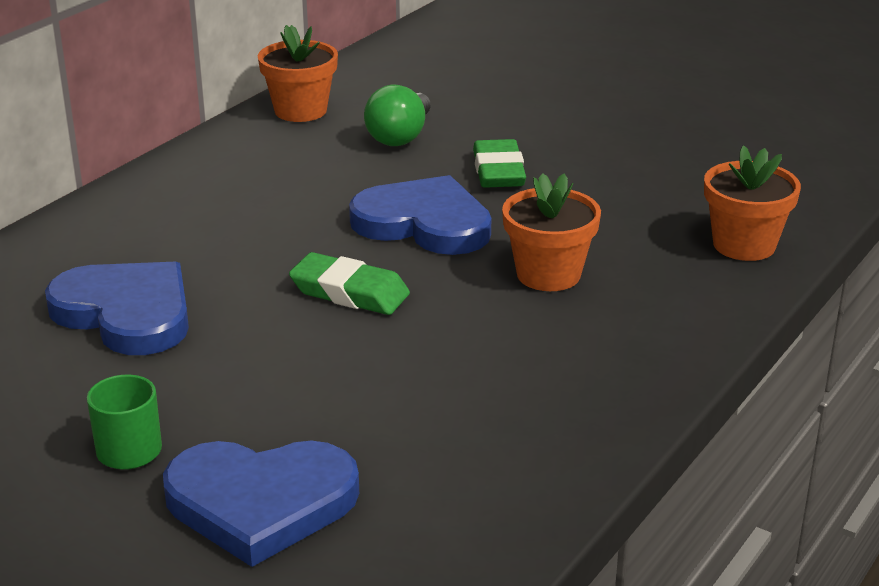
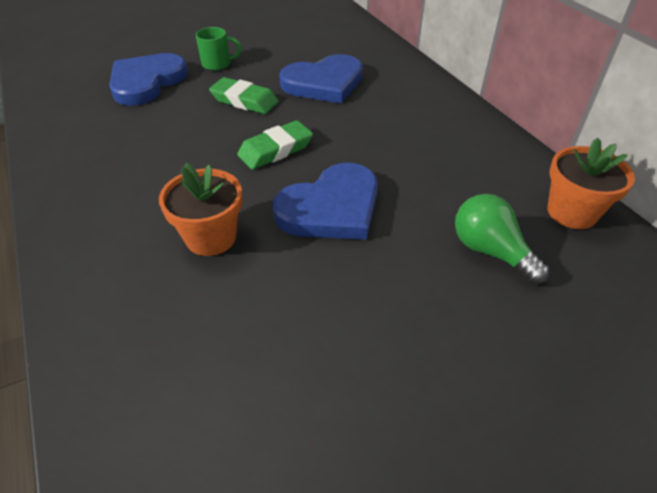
camera: 120 degrees right, 15 degrees up
green eraser [473,139,526,188] -> green eraser moved to [209,77,278,114]
orange flower pot [704,145,801,261] -> none

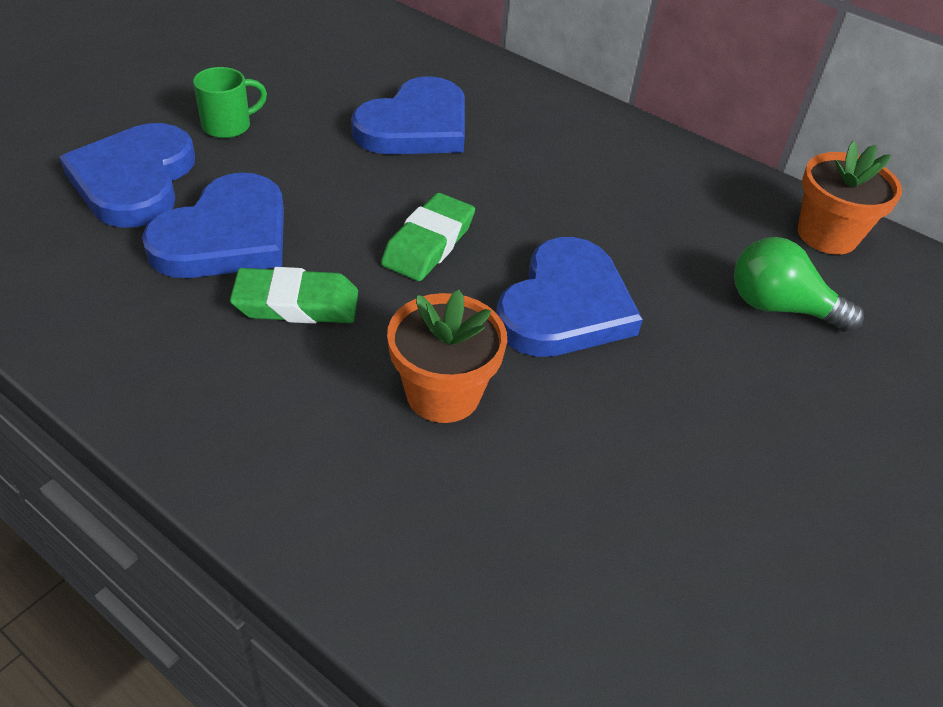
camera: 30 degrees left, 0 degrees up
green eraser [209,77,278,114] -> green eraser moved to [230,267,358,324]
none -> blue heart [142,172,284,278]

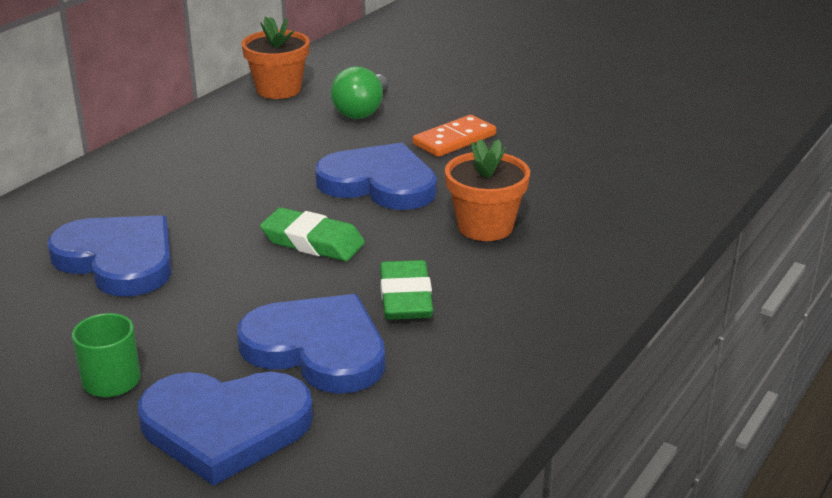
camera: 90 degrees left, 15 degrees down
none -> orange domino [413,115,496,157]

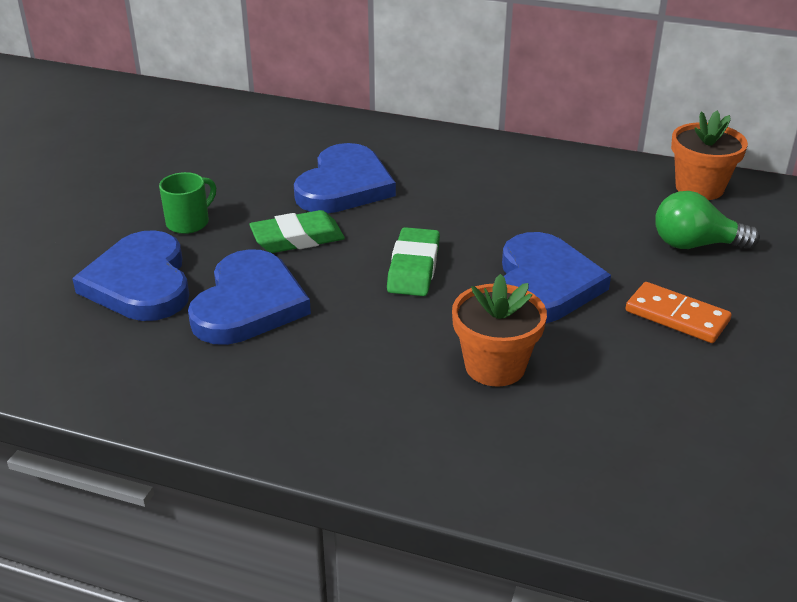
camera: 75 degrees right, 5 degrees up
green eraser [380,260,433,320] -> green eraser moved to [249,210,345,253]

